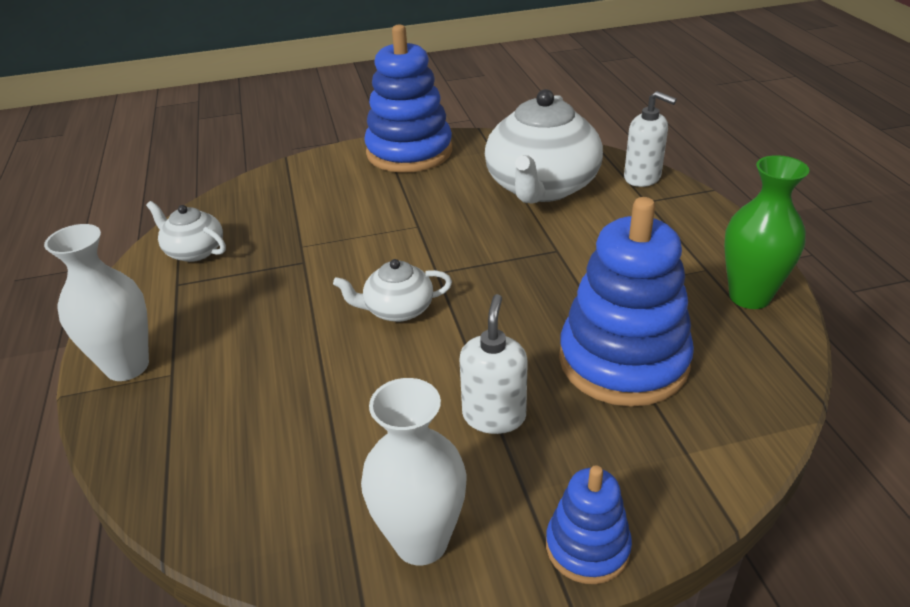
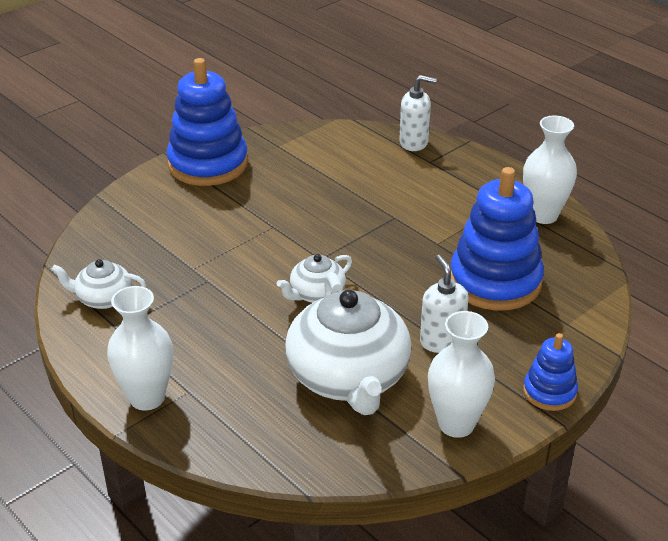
camera: 30 degrees left, 0 degrees up
white teapot [485,89,603,203] -> white teapot moved to [285,272,411,415]
green vase [724,155,810,309] -> white vase [523,115,577,224]

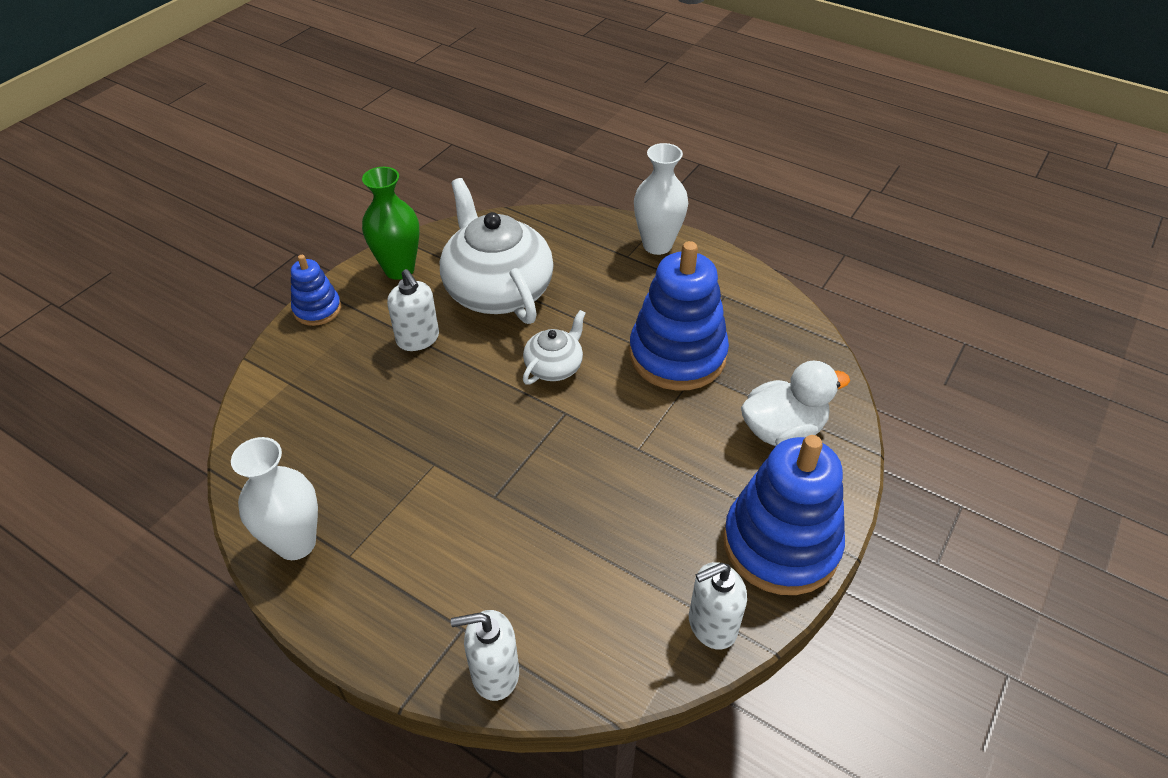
camera: 165 degrees right, 10 degrees up
white teapot [51,259,146,309] -> none
white vase [428,311,495,438] -> green vase [362,167,420,280]
blue stacking toy [451,167,544,311] -> blue stacking toy moved to [629,241,729,391]
none -> white soap dispenser [689,562,747,650]
none -> white duck [741,361,850,446]

